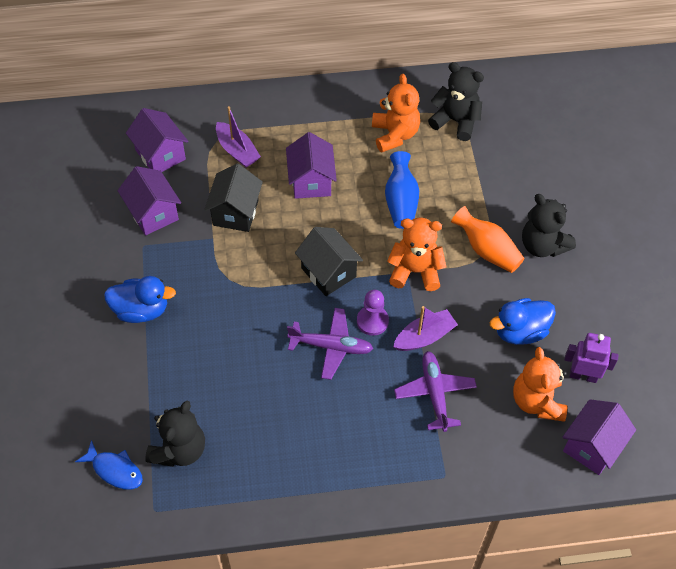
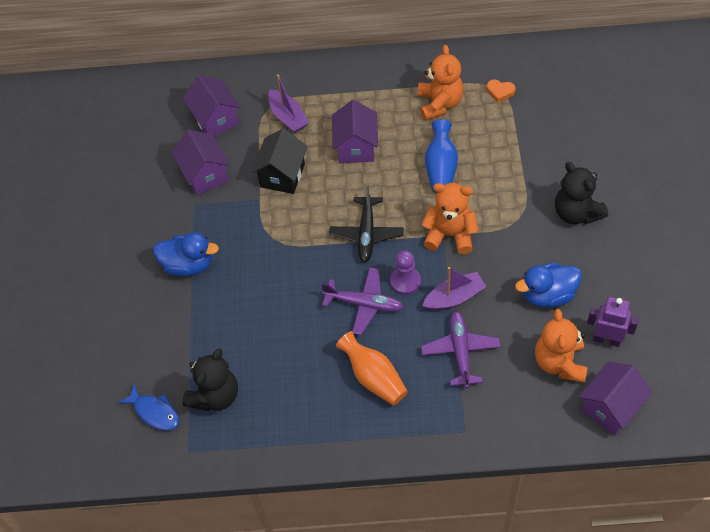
camera: 10 degrees right, 0 degrees up
black house [295,227,363,296] -> black plane [329,186,404,263]
black teddy bear [428,62,484,141] -> orange heart [487,80,516,103]
orange vase [451,206,525,273] -> orange vase moved to [336,331,408,406]

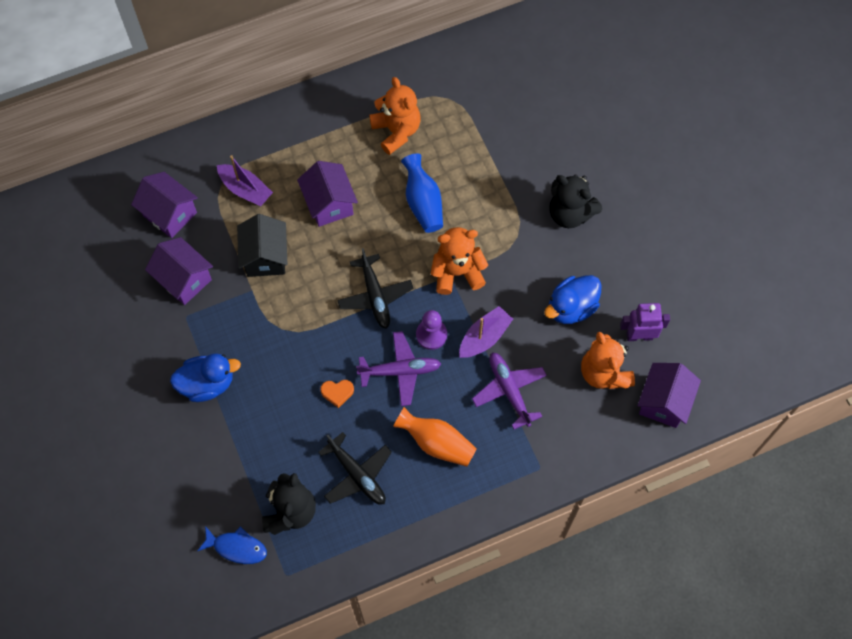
camera: 25 degrees left, 10 degrees up
orange heart [487,80,516,103] -> orange heart moved to [320,380,354,408]
none -> black plane [318,432,392,505]

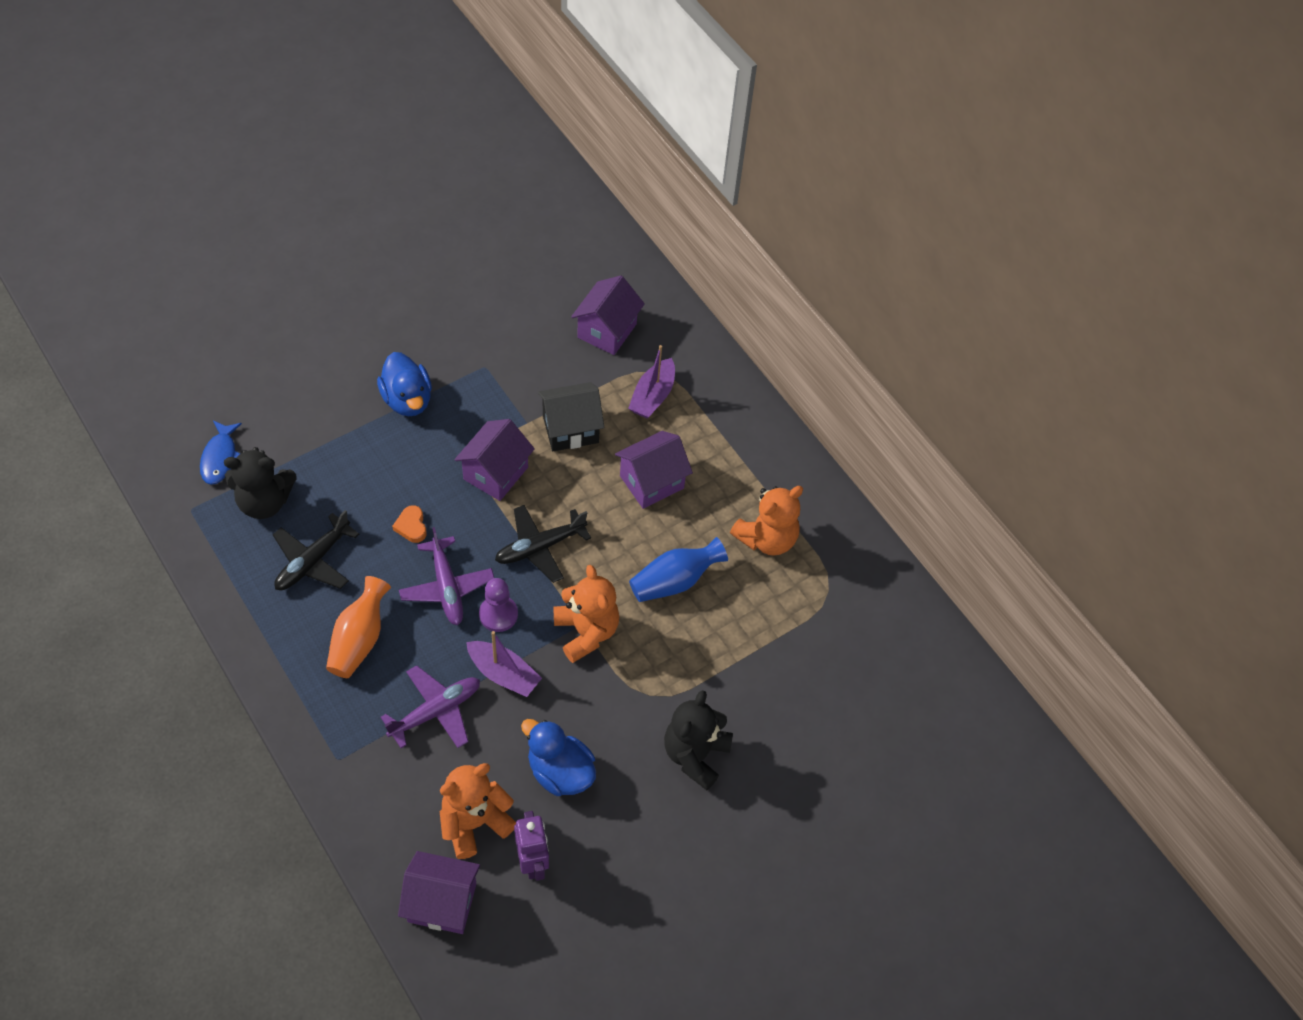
camera: 75 degrees right, 10 degrees down
purple house [145,237,213,305] -> purple house moved to [454,419,535,501]

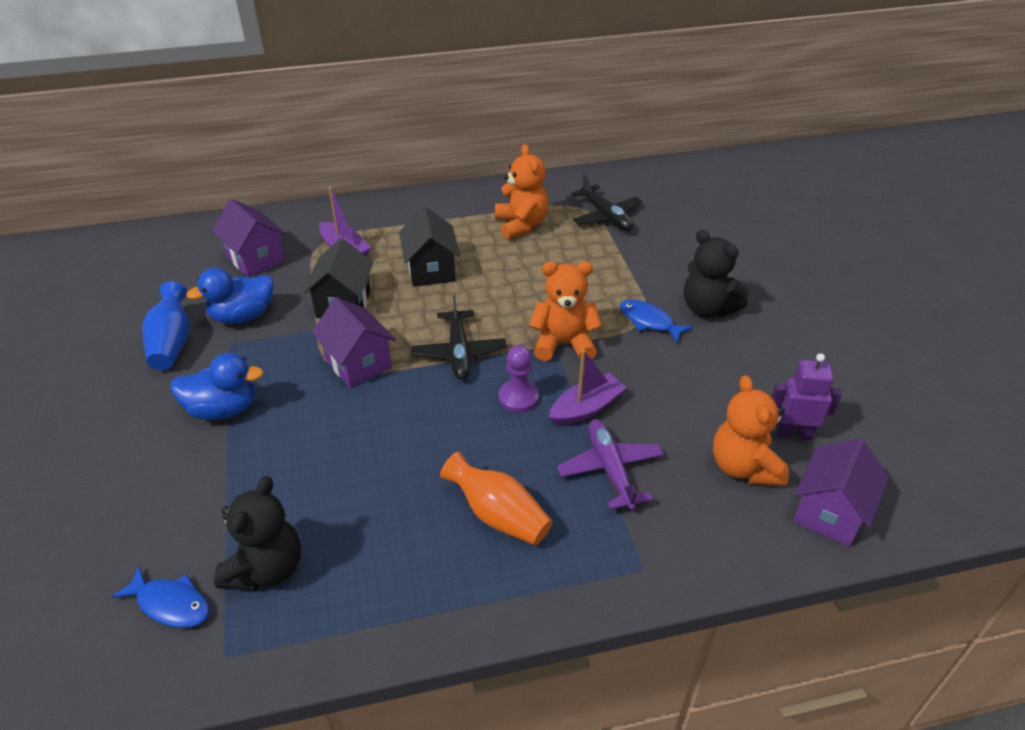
camera: 65 degrees left, 15 degrees down
black plane [273,510,359,590] -> black plane moved to [572,173,642,231]
orange heart [392,505,427,543] -> none
purple plane [399,527,494,625] -> none
blue duck [521,719,596,796] -> blue duck moved to [186,268,273,324]
purple house [615,431,693,509] -> black house [399,207,460,287]
blue vase [629,537,728,602] -> blue vase moved to [142,281,190,370]
none -> blue fish [620,299,693,342]

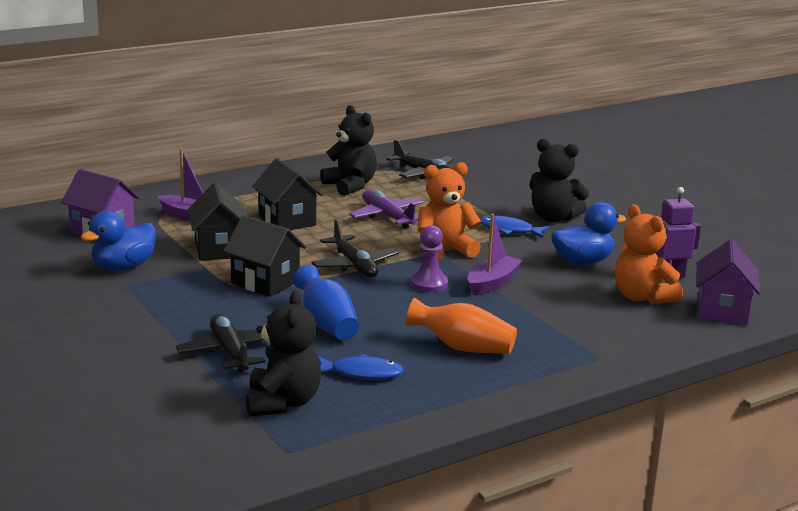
camera: 20 degrees left, 20 degrees down
blue fish [111,566,210,628] -> blue fish moved to [318,354,404,380]
blue vase [142,281,190,370] -> blue vase moved to [293,265,359,340]
blue duck [170,353,264,420] -> blue duck moved to [551,202,626,265]
purple house [312,297,396,388] -> black house [224,215,306,297]
orange teddy bear [495,144,549,240] -> black teddy bear [320,105,377,196]
purple plane [557,419,664,510] -> purple plane moved to [349,190,424,228]
none -> black plane [176,314,266,372]

